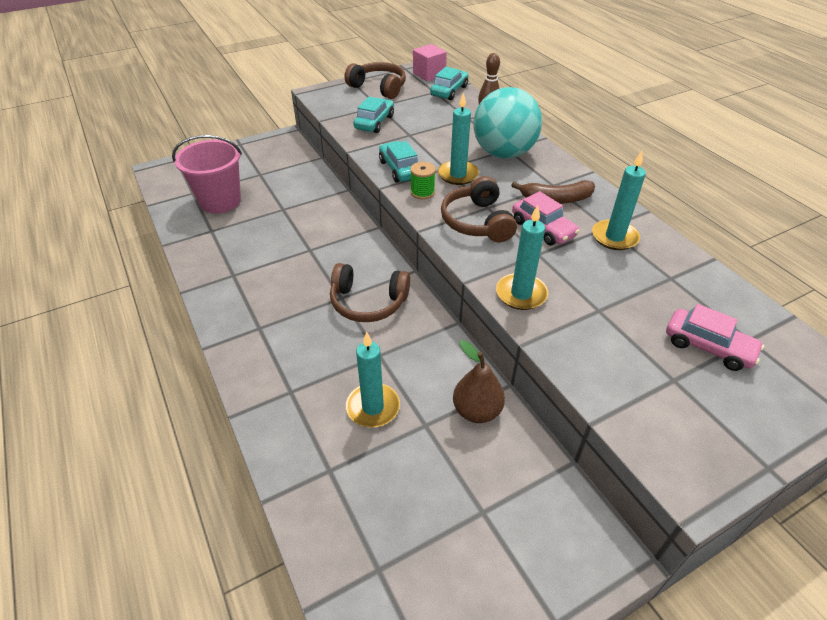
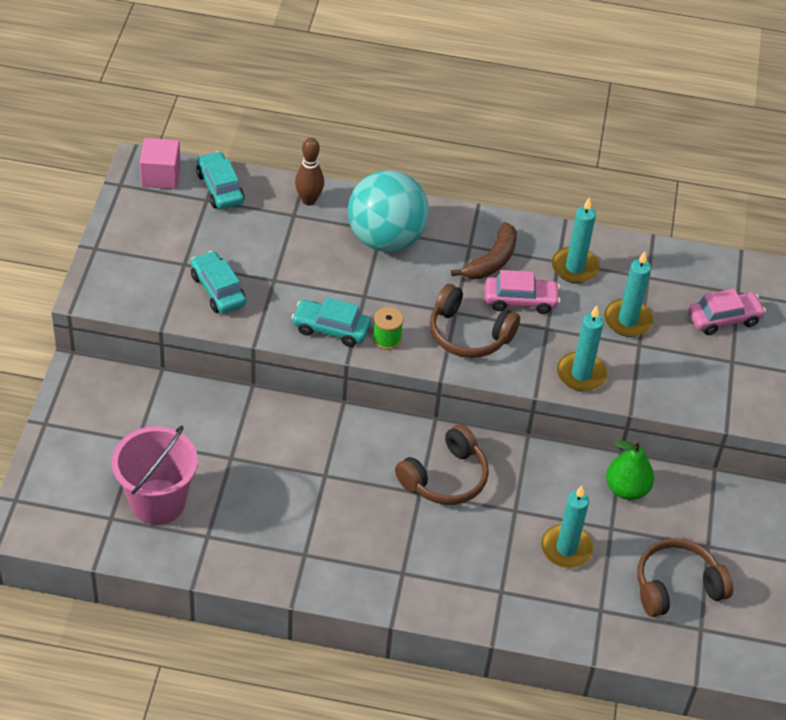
camera: 55 degrees left, 5 degrees up
brown headphones [345,62,406,99] -> brown headphones moved to [637,538,733,617]
turquoise candle [438,92,479,185] -> turquoise candle moved to [604,251,653,337]
brown pear [453,340,505,423] -> green pear [606,440,654,500]

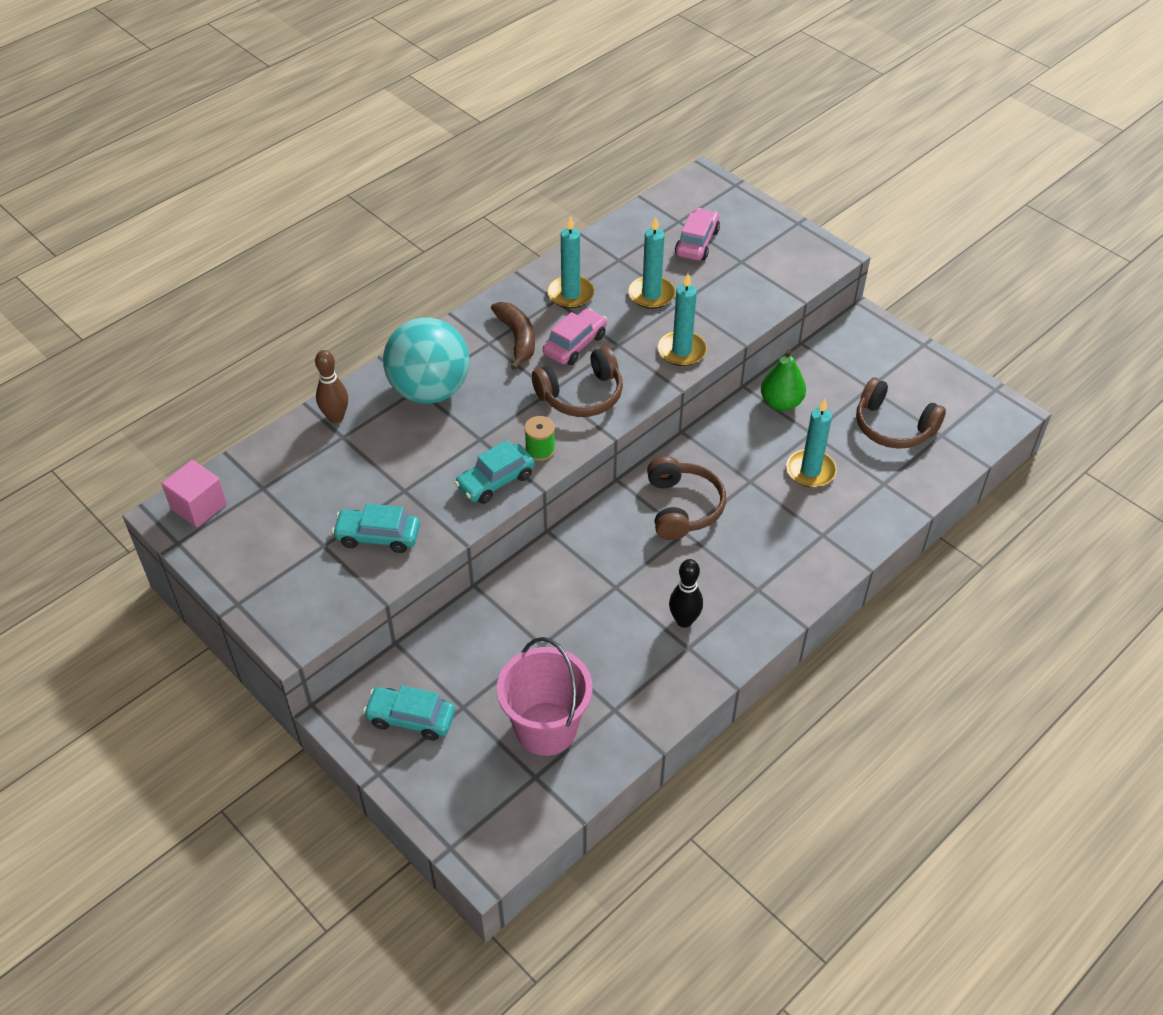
camera: 50 degrees left, 0 degrees up
turquoise car [196,151,245,209] -> turquoise car moved to [363,686,455,741]
brown headphones [637,538,733,617] -> brown headphones turned 75 degrees counterclockwise [856,378,946,449]
none -> black bowling pin [669,559,703,628]

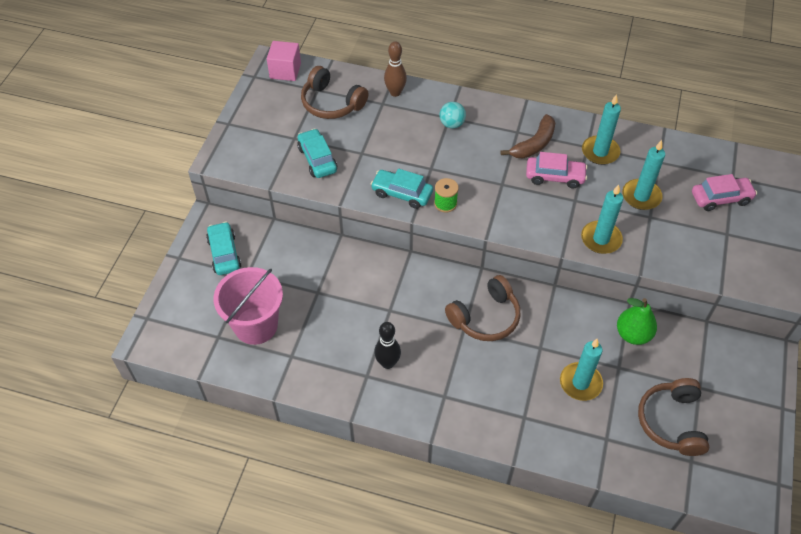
camera: 60 degrees right, 5 degrees up
turquoise ball [383,318,469,404] -> turquoise ball [440,102,466,128], size x0.42
brown headphones [532,346,623,417] -> brown headphones moved to [301,66,369,119]

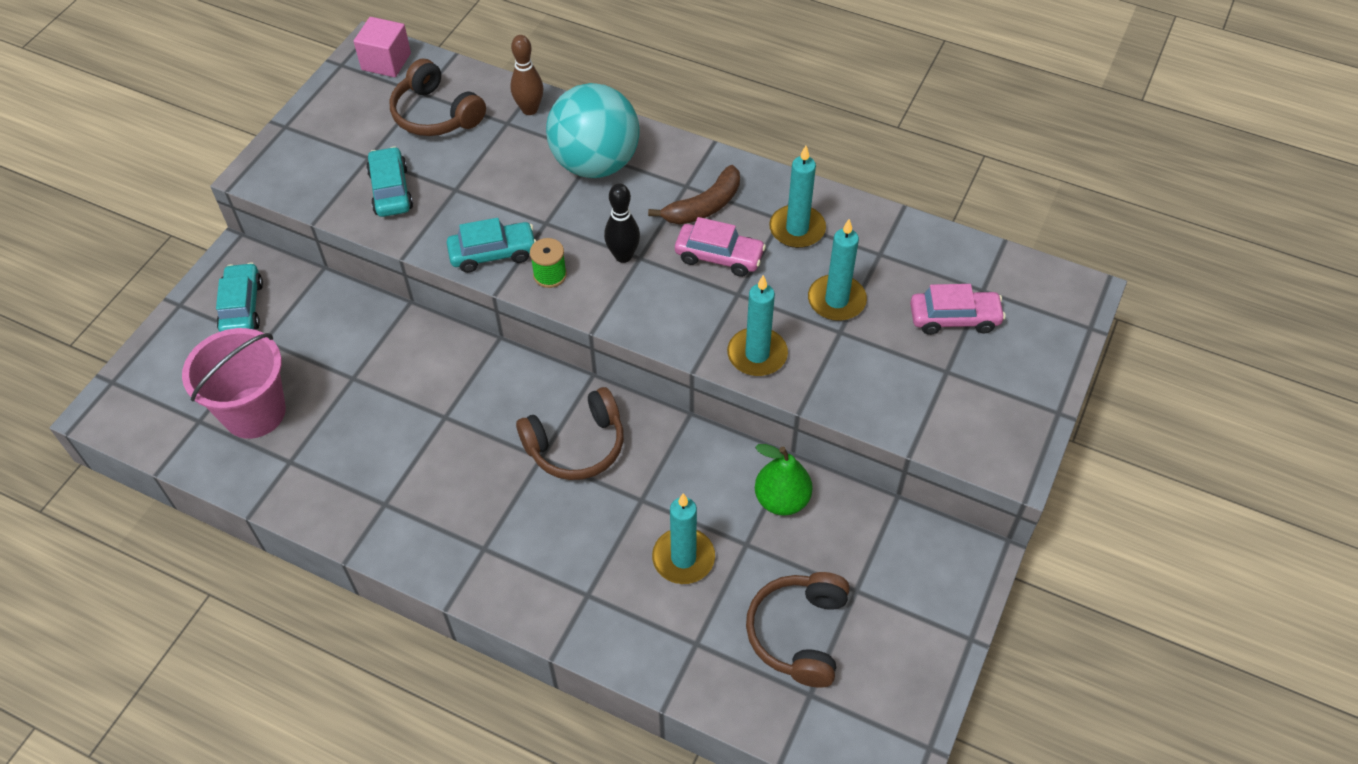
camera: 10 degrees right, 0 degrees up
turquoise car [371,169,433,209] -> turquoise car turned 135 degrees clockwise [447,218,536,273]
black bowling pin [374,322,401,369] -> black bowling pin moved to [604,183,640,263]
turquoise ball [440,102,466,128] -> turquoise ball [546,83,640,178], size x2.38

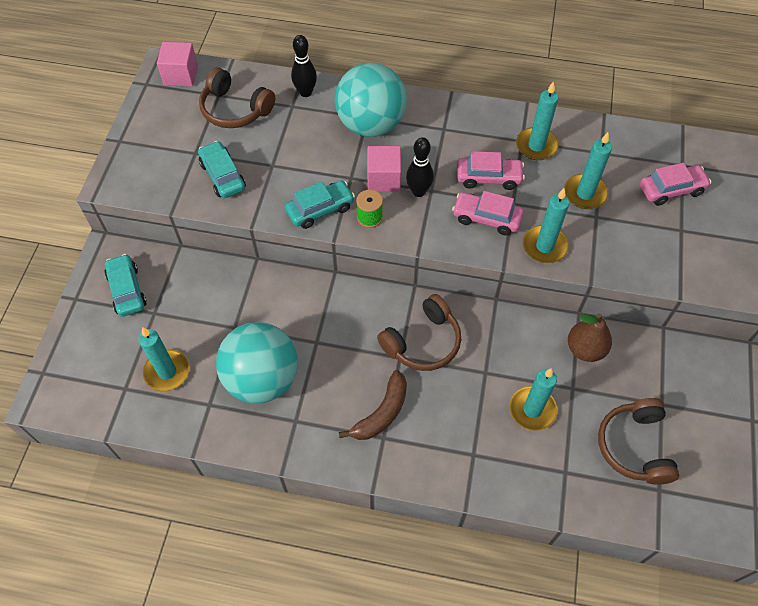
camera: 15 degrees left, 5 degrees up
pink bucket [182,328,286,439] -> turquoise candle [138,327,190,391]
brown bowling pin [510,35,544,115] -> black bowling pin [291,35,317,97]
brown banana [648,165,740,225] -> brown banana moved to [339,370,407,440]
green pear [755,444,813,516] -> brown pear [568,314,612,362]
none -> turquoise ball [216,322,298,403]
none -> pink cube [367,146,401,192]
none -> pink car [452,191,524,236]

